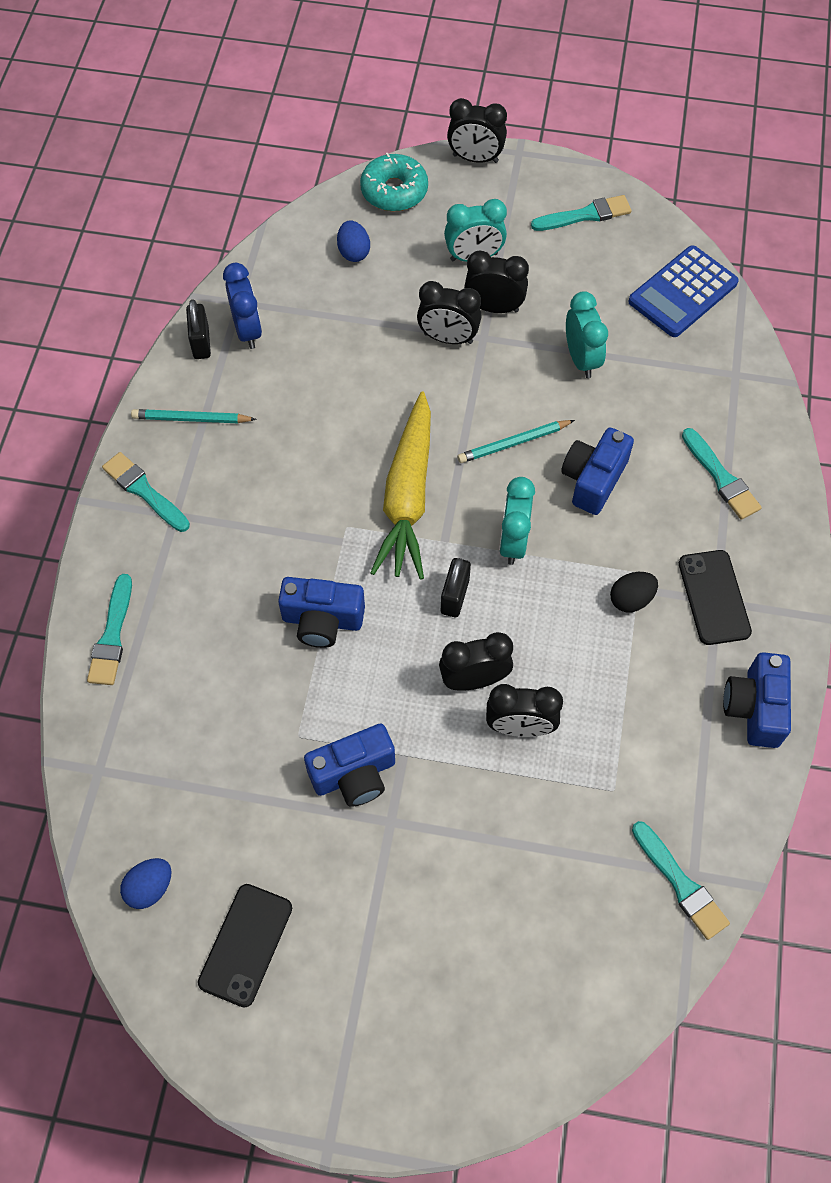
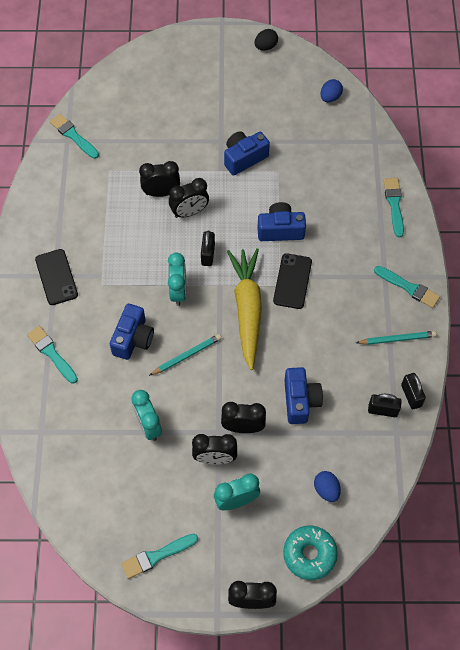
camera: 170 degrees right, 0 degrees up
black phone [198,884,292,1008] -> black phone moved to [273,253,312,309]
blue clock [223,263,262,349] -> black padlock [368,394,402,417]
black egg [610,572,658,612] -> black egg moved to [254,29,278,50]
blue calculator [628,245,739,337] -> none
blue camera [723,652,791,748] -> blue camera moved to [284,367,323,424]

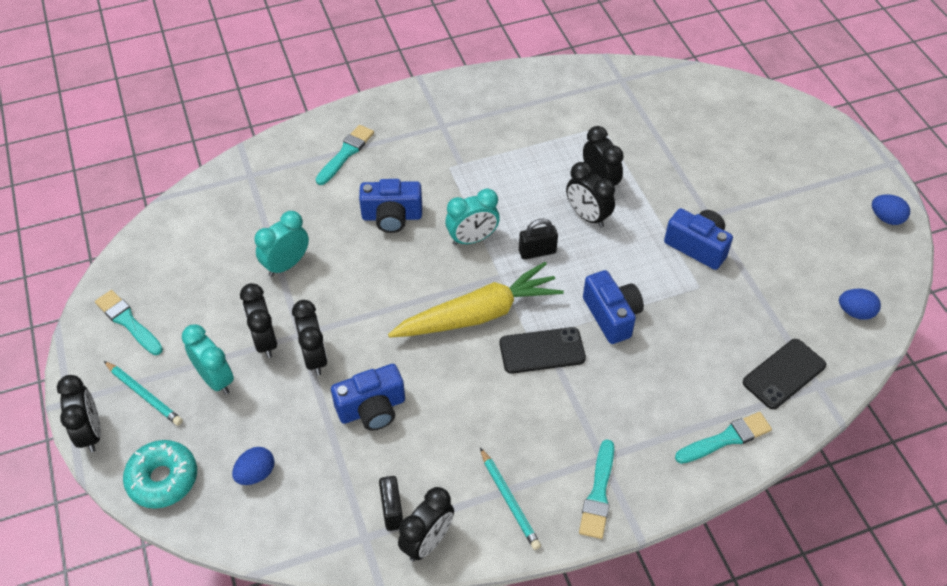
camera: 70 degrees right, 10 degrees down
black phone [35,249,78,305] -> black phone moved to [743,339,826,409]
turquoise brush [50,114,99,159] -> none
turquoise pencil [149,334,222,376] -> turquoise pencil moved to [104,361,183,426]
black egg [254,29,278,50] -> blue egg [872,194,910,225]
black padlock [401,373,426,409] -> black clock [398,487,454,561]

